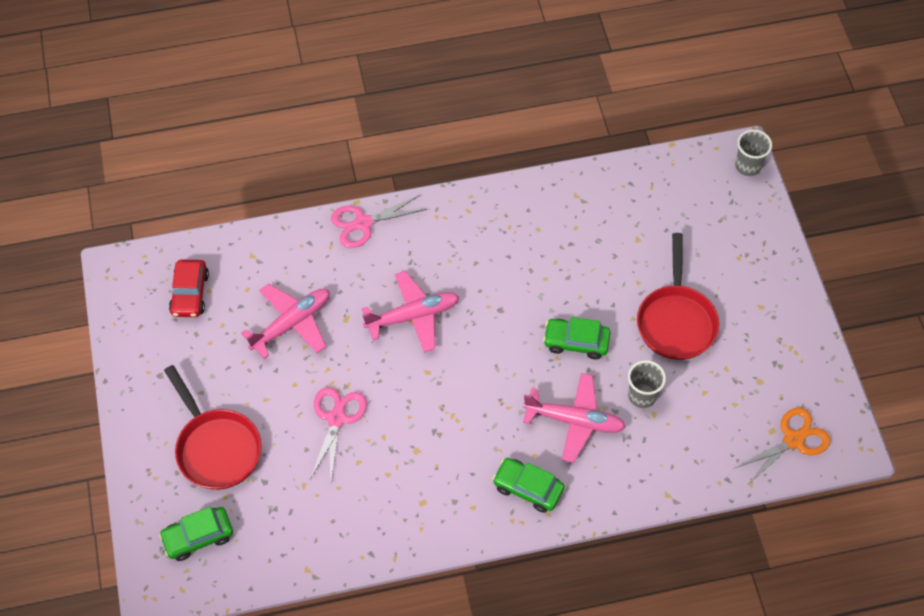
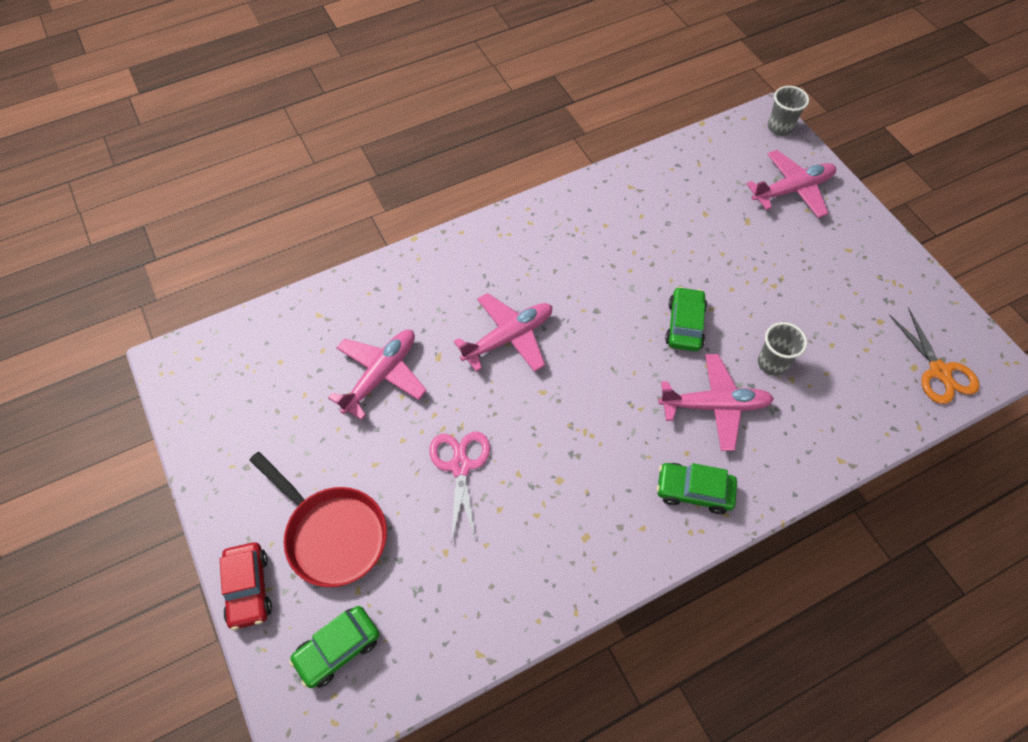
camera: 15 degrees left, 0 degrees up
red car [169,259,209,317] -> red car moved to [220,542,272,630]
pink scissors [331,195,427,248] -> none
green car [543,317,611,360] -> green car turned 105 degrees clockwise [665,287,707,351]
red pan [637,233,719,360] -> none
orange scissors [735,408,831,484] -> orange scissors turned 120 degrees clockwise [889,308,980,404]
none -> pink plane [746,150,836,218]

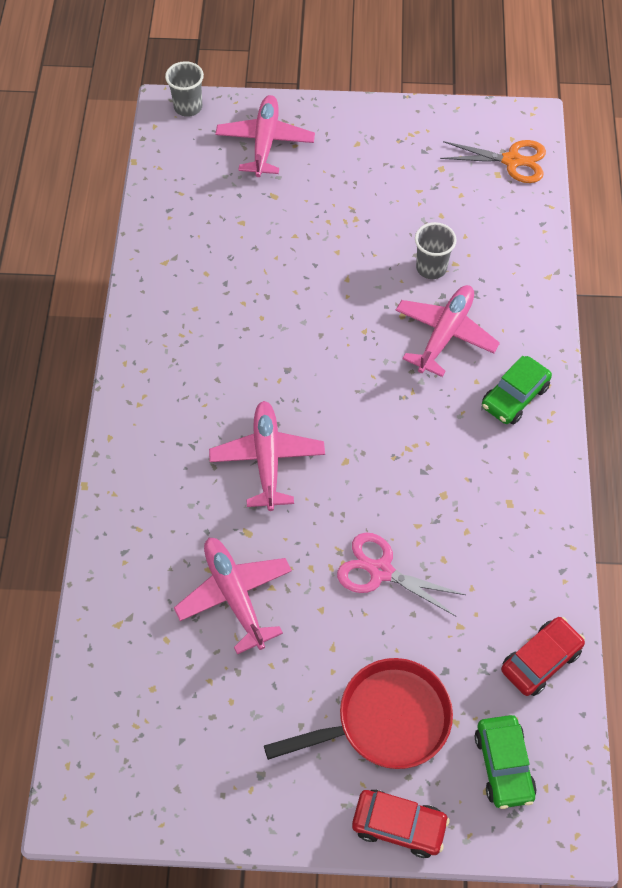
camera: 60 degrees left, 0 degrees up
green car [665,287,707,351] -> none
none -> red car [501,617,585,696]

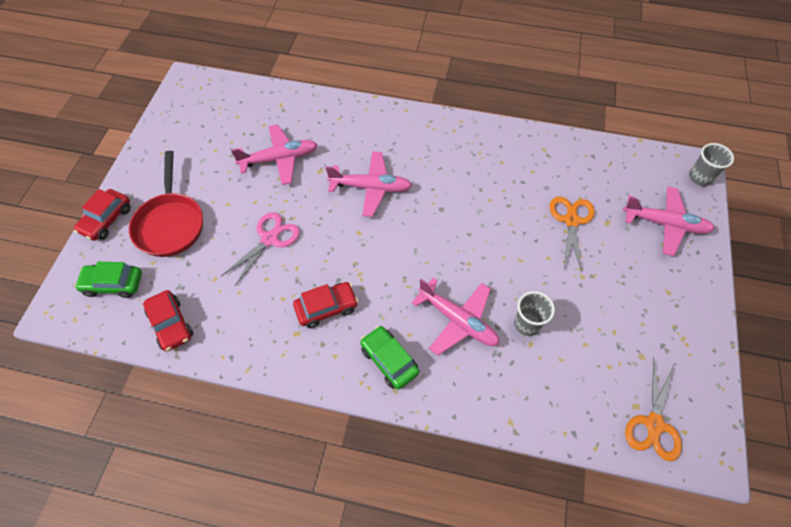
camera: 100 degrees right, 0 degrees up
none -> red car [293,282,358,328]
none -> orange scissors [549,196,595,271]

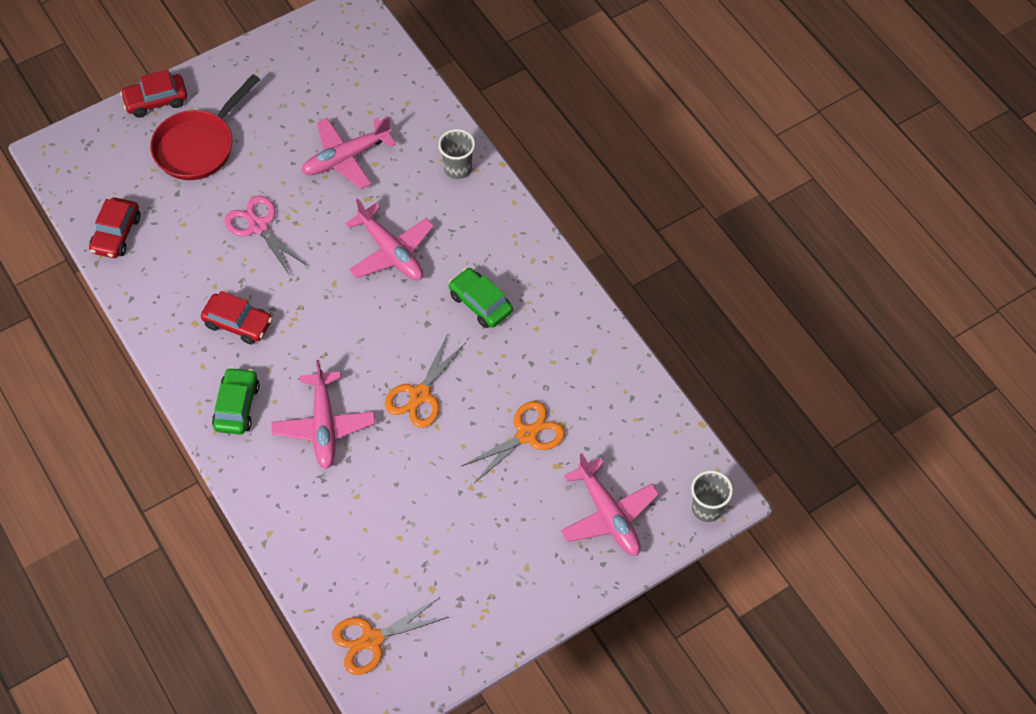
camera: 45 degrees right, 0 degrees up
green car [74,262,142,298] -> green car moved to [449,268,513,328]
pink scissors [221,212,300,287] -> pink scissors turned 120 degrees counterclockwise [224,195,306,276]
pink plane [231,124,318,185] -> pink plane turned 120 degrees clockwise [302,116,396,189]
grey cup [514,291,555,336] -> grey cup moved to [438,129,475,179]
none -> orange scissors [385,334,466,428]

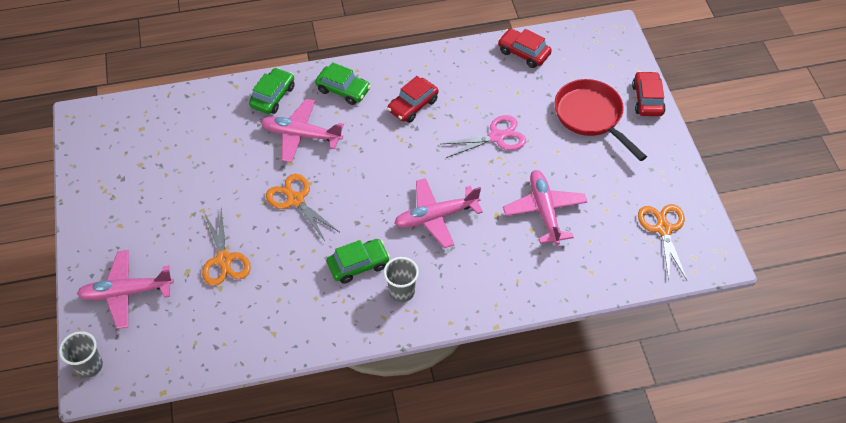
camera: 110 degrees right, 5 degrees down
orange scissors [332,598,449,675] -> orange scissors moved to [638,204,687,280]
grey cup [438,129,475,179] -> grey cup moved to [384,257,419,302]
none -> green car [249,67,295,114]

